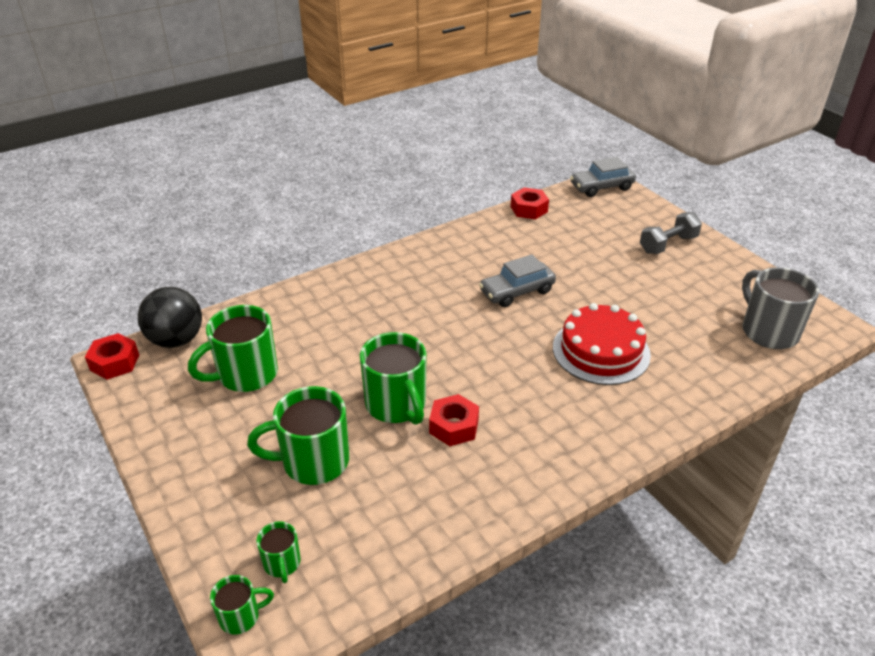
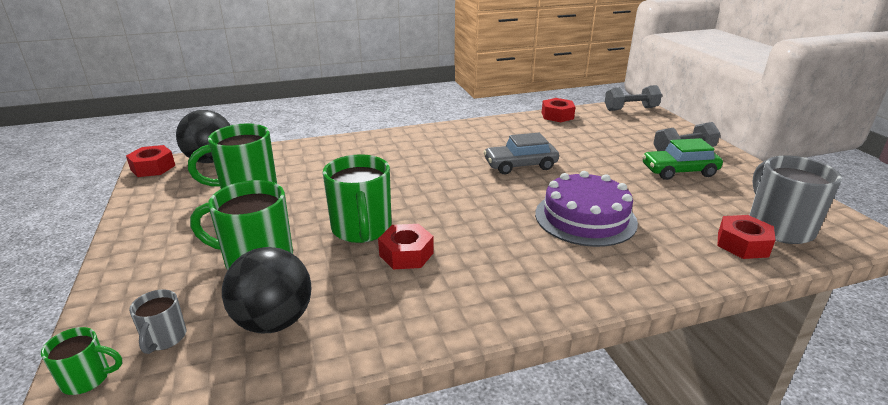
camera: 15 degrees right, 10 degrees down
green mug [256,521,301,583] -> grey mug [129,289,186,354]
red cake [553,303,651,385] -> purple cake [535,171,638,247]
grey car [570,157,636,197] -> grey dumbbell [605,85,662,111]
none -> black ball [222,247,311,333]
none -> green car [642,138,723,180]
none -> red nut [717,215,776,259]

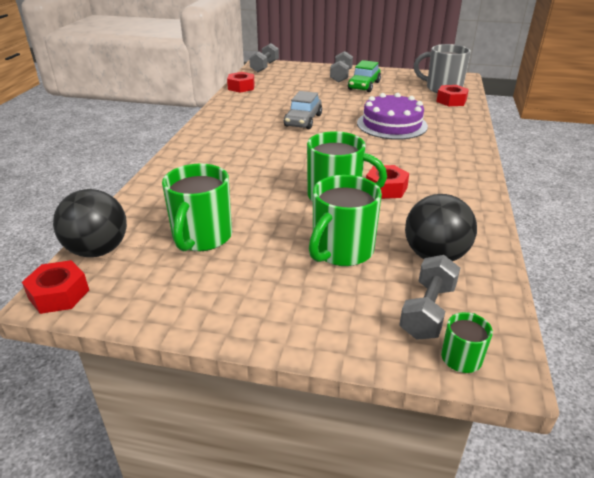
camera: 60 degrees left, 5 degrees up
grey mug [129,289,186,354] -> grey dumbbell [399,255,460,340]

